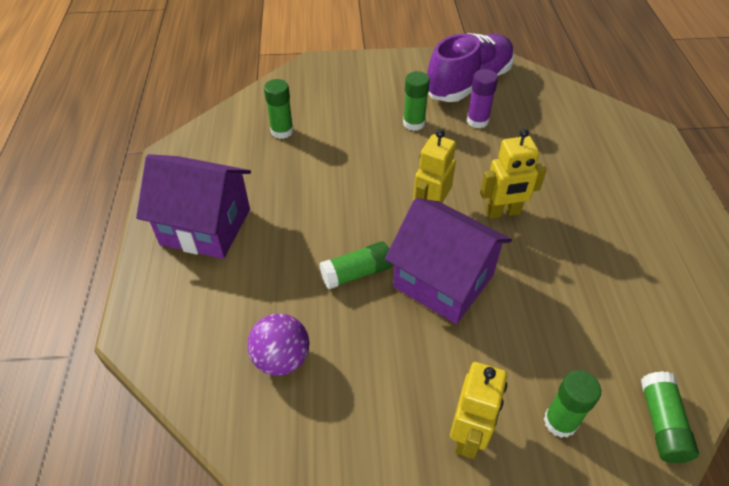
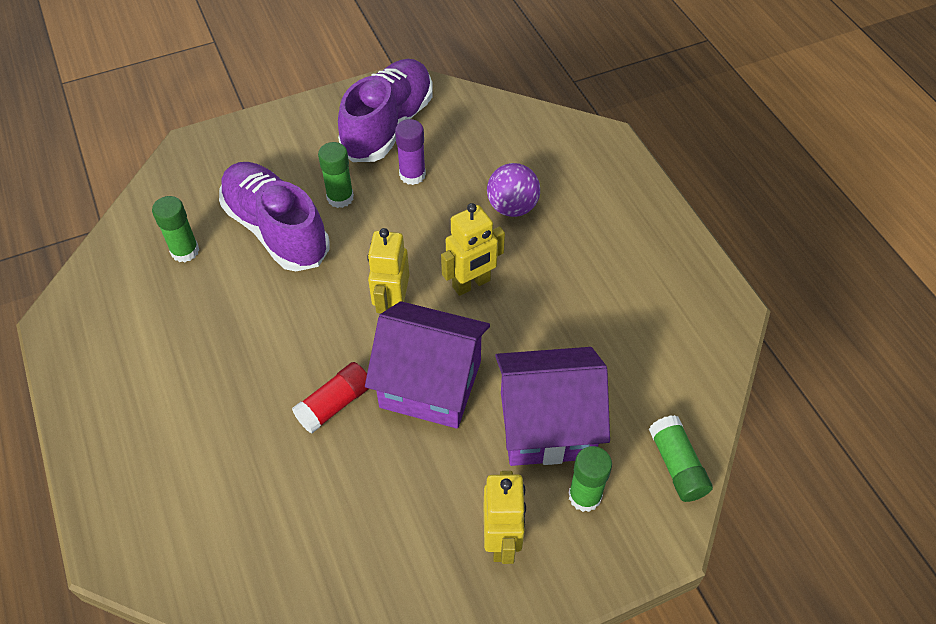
camera: 20 degrees left, 5 degrees up
purple house [136,154,251,259] -> purple house moved to [495,347,610,466]
purple ball [247,314,310,376] -> purple ball moved to [487,163,540,217]
green glue stick [320,241,393,290] -> red glue stick [292,362,369,433]
none -> purple shoe [219,162,329,271]

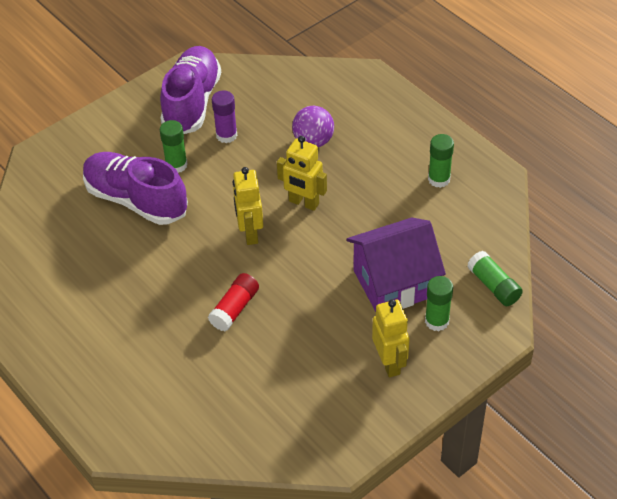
camera: 15 degrees left, 5 degrees down
green glue stick [152,196,199,262] -> green glue stick moved to [428,134,454,188]
purple house [365,301,490,429] -> none
yellow robot [441,203,505,296] -> yellow robot turned 75 degrees clockwise [277,136,327,211]

